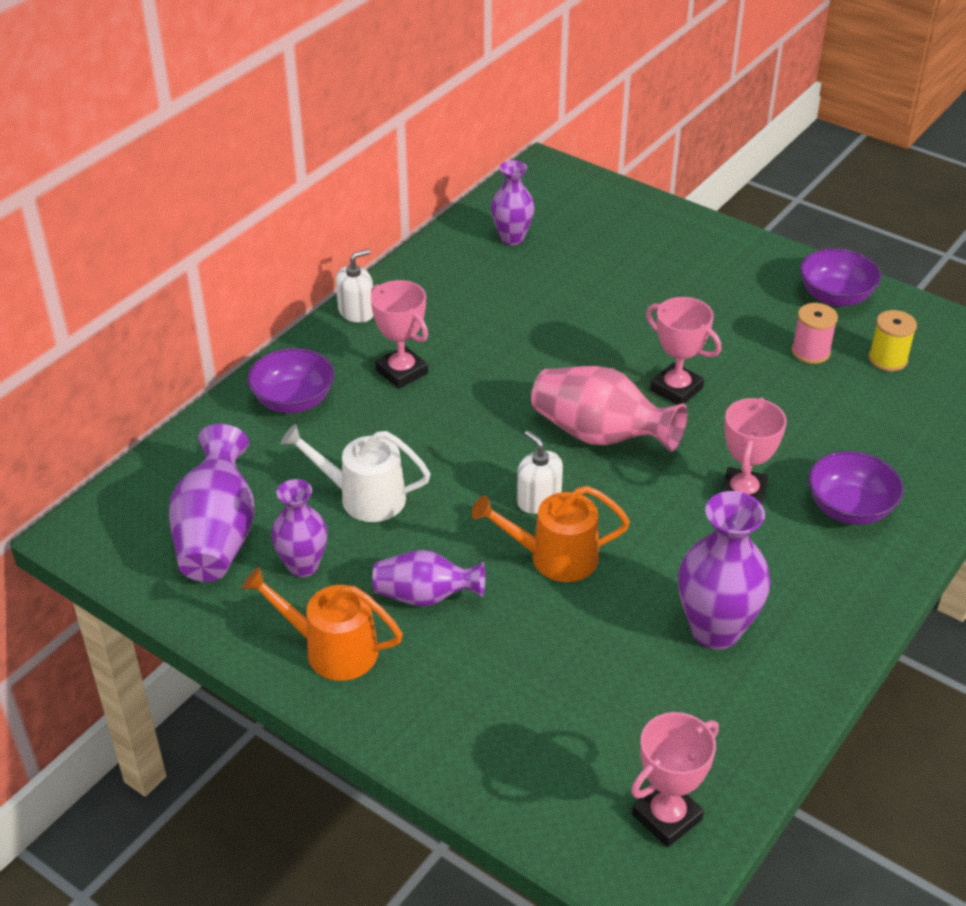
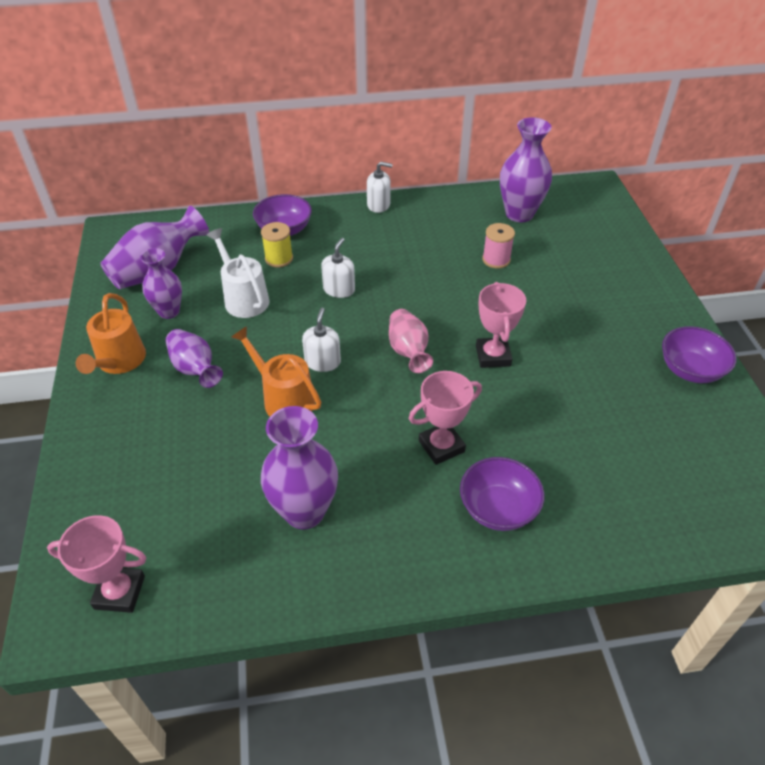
camera: 45 degrees right, 5 degrees up
orange watering can [242,567,403,681] -> orange watering can turned 150 degrees counterclockwise [76,293,146,374]
pink trophy [371,280,428,389] -> none
purple vase [491,160,535,245] -> purple vase [500,117,552,222], size x1.55
pink vase [531,366,688,452] -> pink vase [389,309,433,373], size x0.65
pink spool [791,303,838,364] -> pink spool moved to [482,223,515,269]
yellow spool [868,310,917,371] -> yellow spool moved to [261,222,293,267]
none -> white soap dispenser [321,238,355,298]

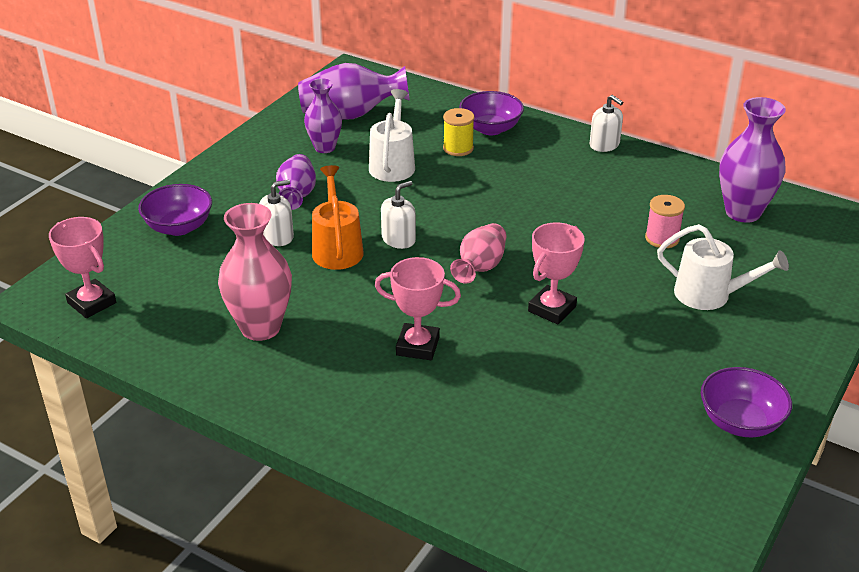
camera: 40 degrees right, 10 degrees down
orange watering can [76,293,146,374] -> none
purple vase [261,406,338,529] -> pink vase [218,203,292,341]
white soap dispenser [321,238,355,298] -> white soap dispenser moved to [259,180,294,246]
purple bowl [460,457,545,531] -> purple bowl moved to [138,184,212,236]
none -> white watering can [657,224,789,310]

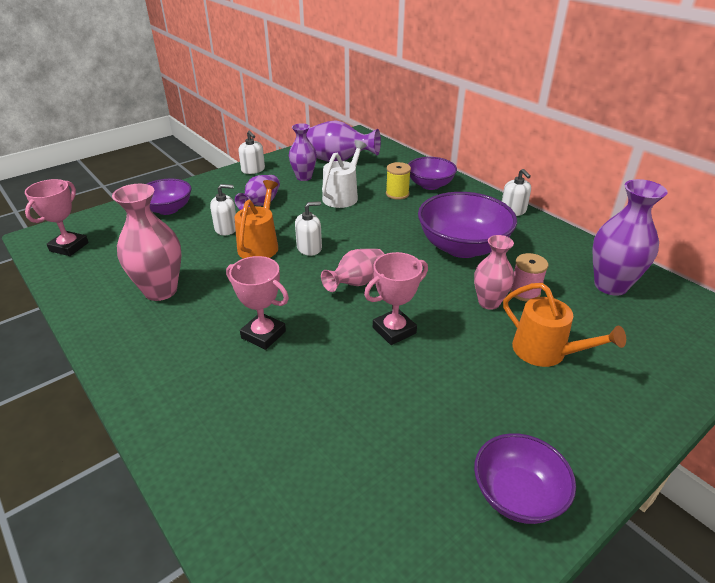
camera: 20 degrees right, 0 degrees up
pink trophy [49,217,116,318] -> pink trophy turned 45 degrees clockwise [25,179,89,256]
white watering can [657,224,789,310] -> orange watering can [503,283,626,367]
none -> white soap dispenser [238,131,265,174]
none -> purple bowl [418,192,517,258]
none -> pink vase [474,235,514,310]

